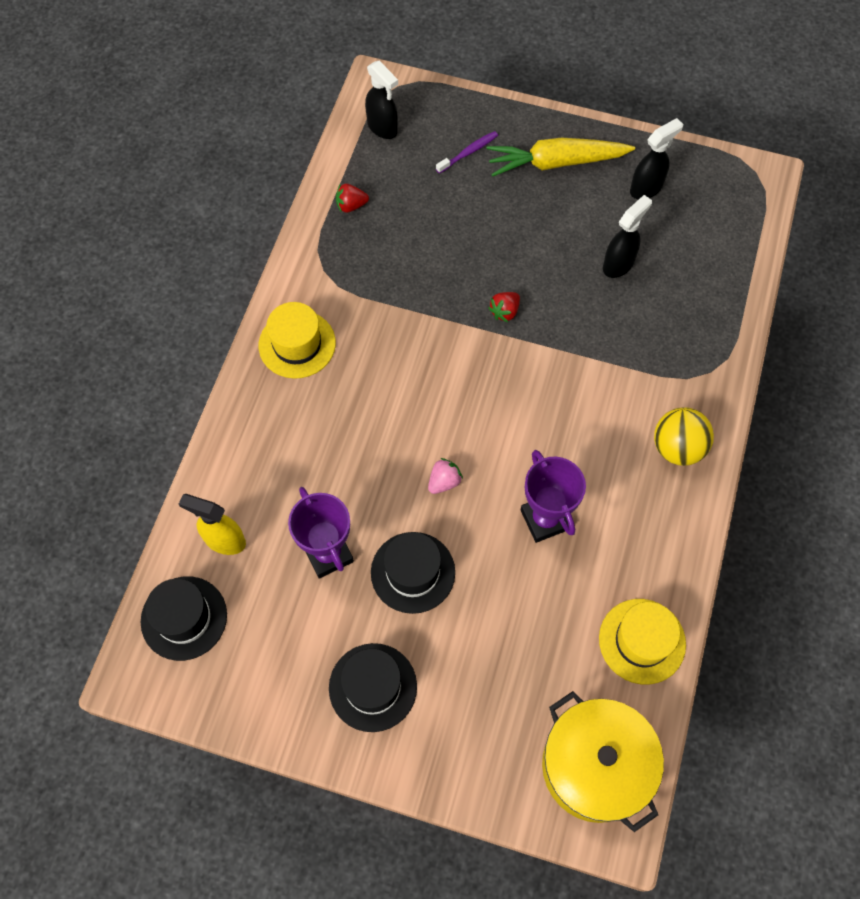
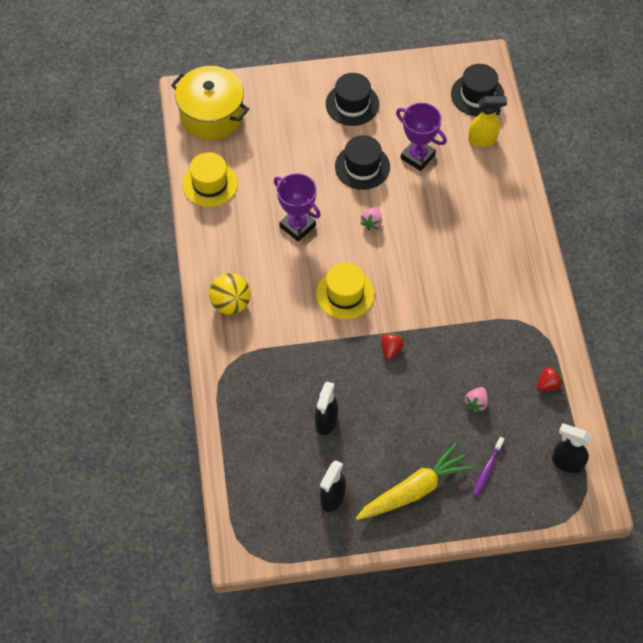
camera: 155 degrees right, 5 degrees down
yellow hat [259,302,336,379] -> yellow hat moved to [316,263,374,320]
none -> pink strawberry [464,387,488,412]

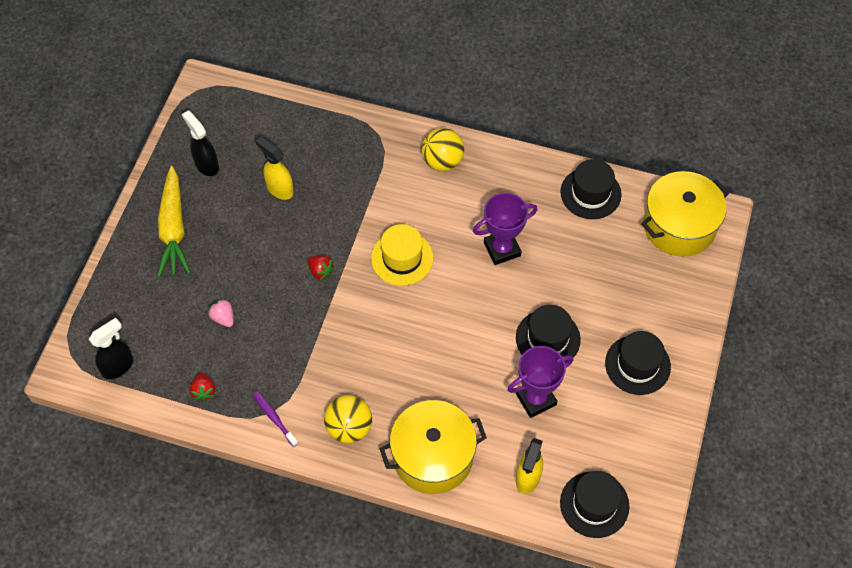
camera: 115 degrees right, 0 degrees up
yellow hat [182,152,238,207] -> black hat [560,159,622,219]
black spray bottle [315,382,338,435] -> yellow spray bottle [256,136,294,200]
pink strawberry [360,207,382,230] -> none
purple toothbrush [472,437,504,496] -> purple toothbrush moved to [253,391,298,447]
none -> yellow ball [324,395,372,443]
none -> yellow pot [380,400,487,494]

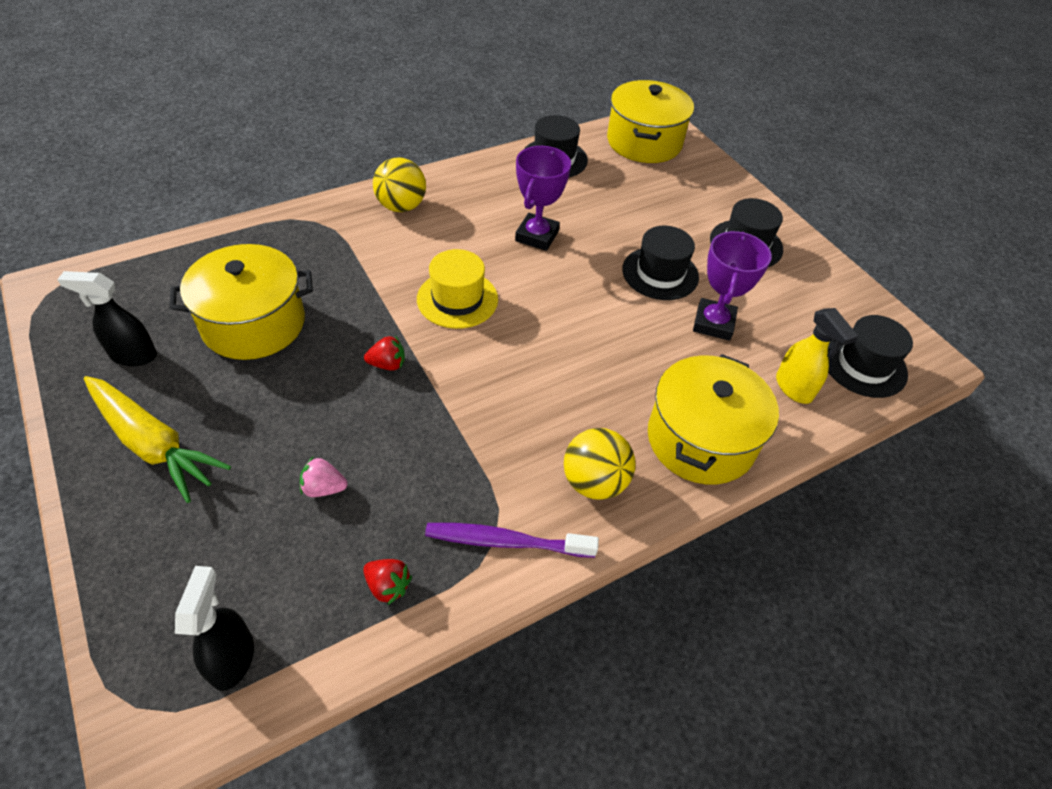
camera: 50 degrees left, 10 degrees down
purple toothbrush [253,391,298,447] -> purple toothbrush [425,523,599,558], size x1.54
yellow spray bottle [256,136,294,200] -> yellow pot [169,244,313,360]

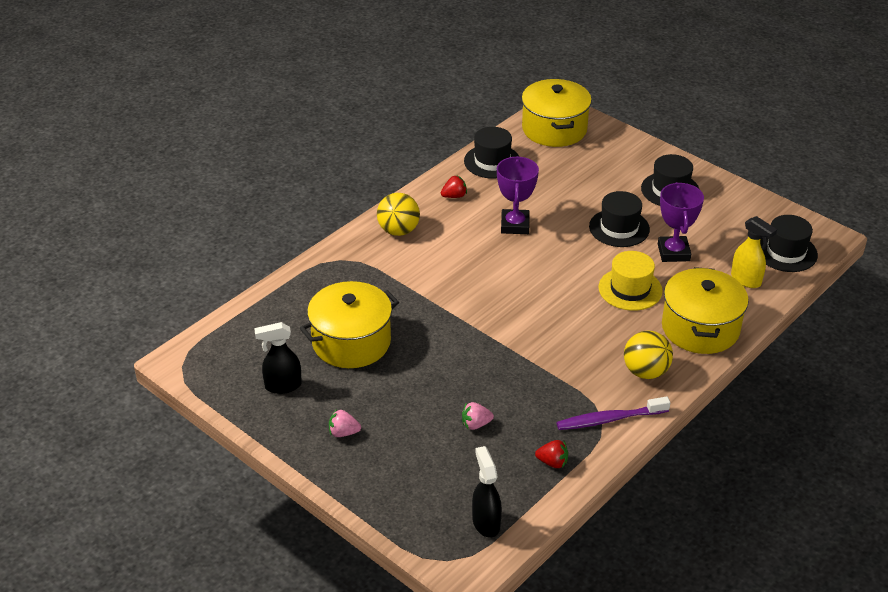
camera: 15 degrees left, 10 degrees down
yellow carrot [84,376,231,503] -> pink strawberry [329,409,361,437]
red strawberry [364,336,405,371] -> red strawberry moved to [441,175,467,198]
yellow hat [417,249,498,329] -> yellow hat moved to [598,251,663,311]

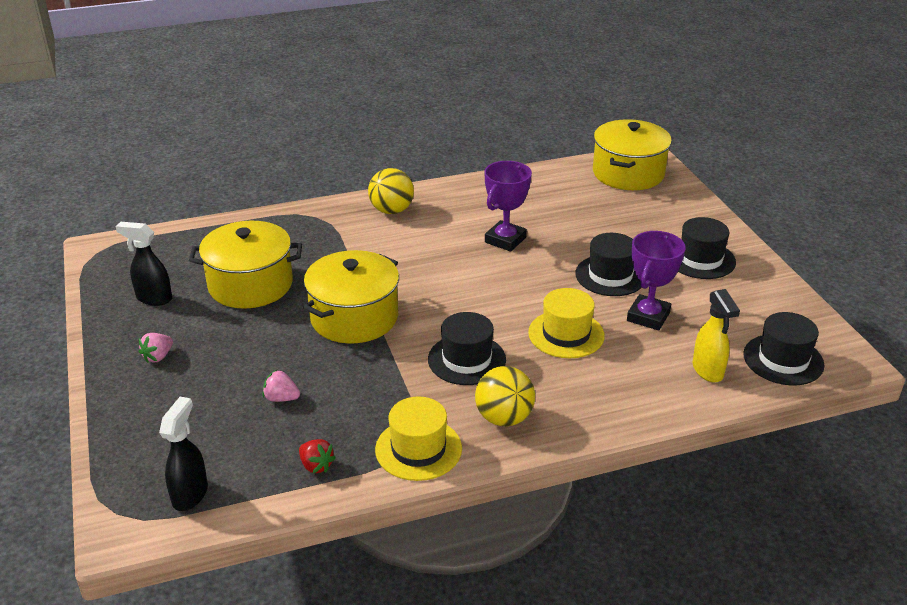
camera: 30 degrees right, 5 degrees down
pink strawberry [329,409,361,437] -> pink strawberry turned 90 degrees counterclockwise [139,333,173,363]
red strawberry [441,175,467,198] -> none
black hat [464,127,520,179] -> black hat moved to [428,312,506,385]
purple toothbrush [556,396,670,430] -> yellow hat [375,396,462,481]
yellow pot [662,267,749,354] -> yellow pot moved to [303,250,399,344]

